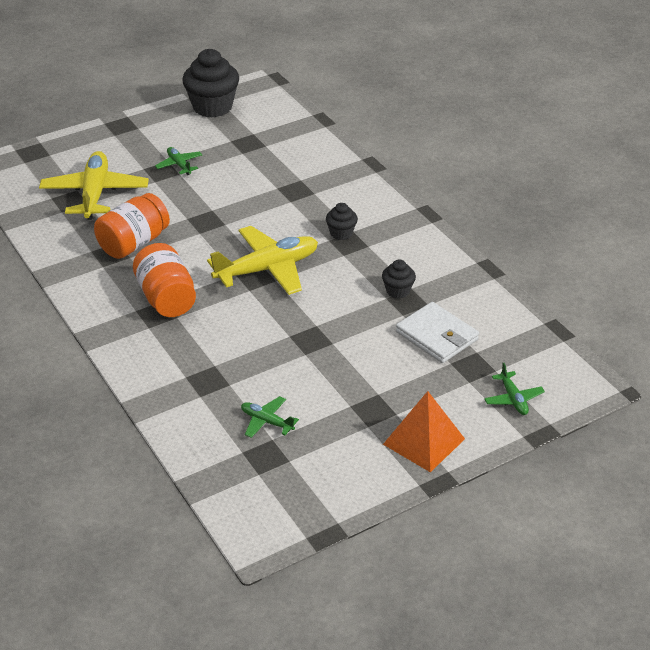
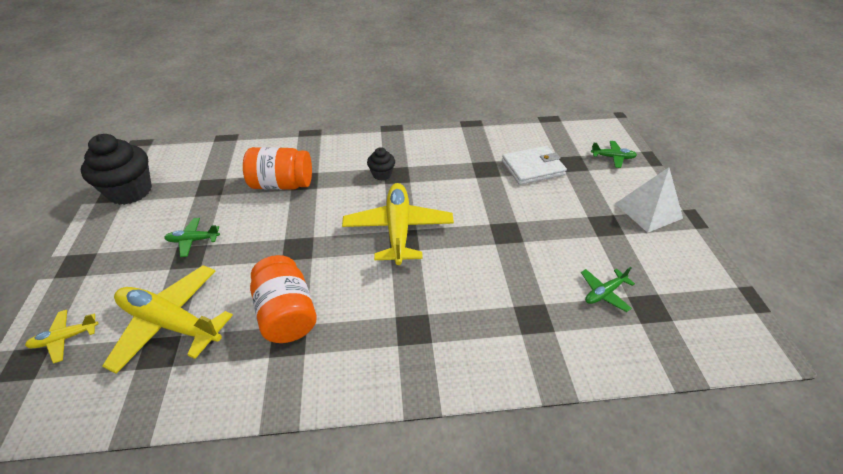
camera: 65 degrees left, 5 degrees up
orange jar [133,243,196,317] -> orange jar moved to [243,147,312,190]
black cupcake [382,260,416,299] -> none
orange pyramid [383,391,465,472] -> white pyramid [615,167,683,233]
none -> yellow plane [25,310,99,364]

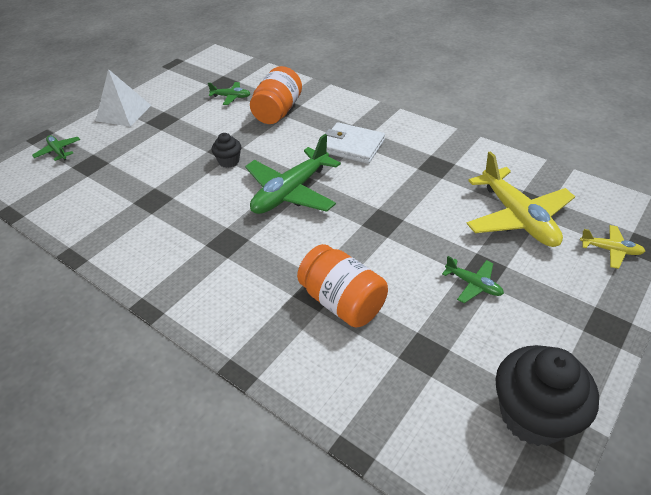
camera: 135 degrees left, 0 degrees up
orange jar [250,255,317,343] -> orange jar moved to [250,66,302,124]
yellow plane [342,183,454,265] -> green plane [245,134,341,214]
black cupcake [367,147,395,181] -> black cupcake moved to [212,133,241,168]
white wallet [502,146,567,185] -> white wallet moved to [325,122,385,164]

